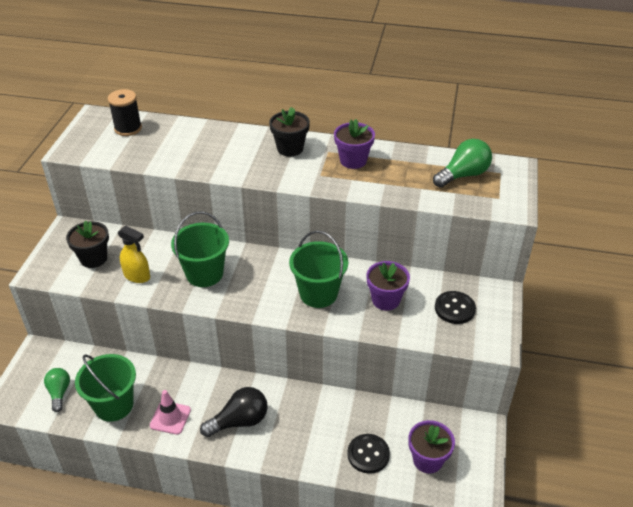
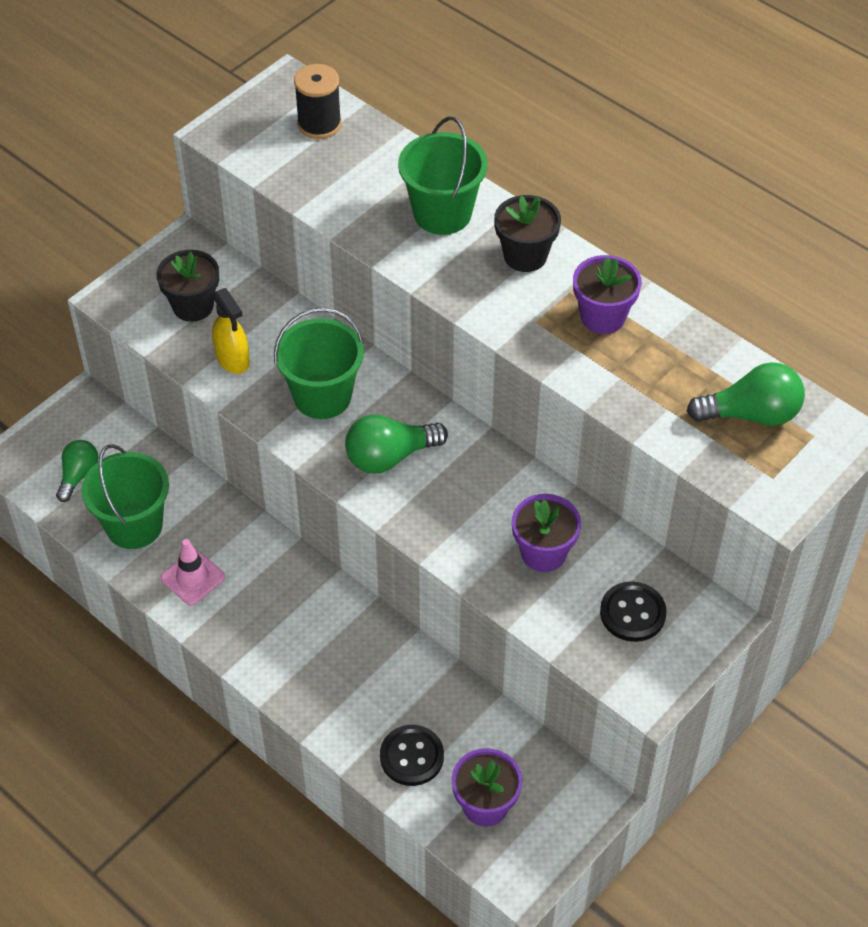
camera: 30 degrees right, 10 degrees up
black light bulb [200,387,268,437] -> none
green bucket [289,230,348,308] -> green bucket moved to [398,116,488,235]
none -> green light bulb [345,414,448,474]

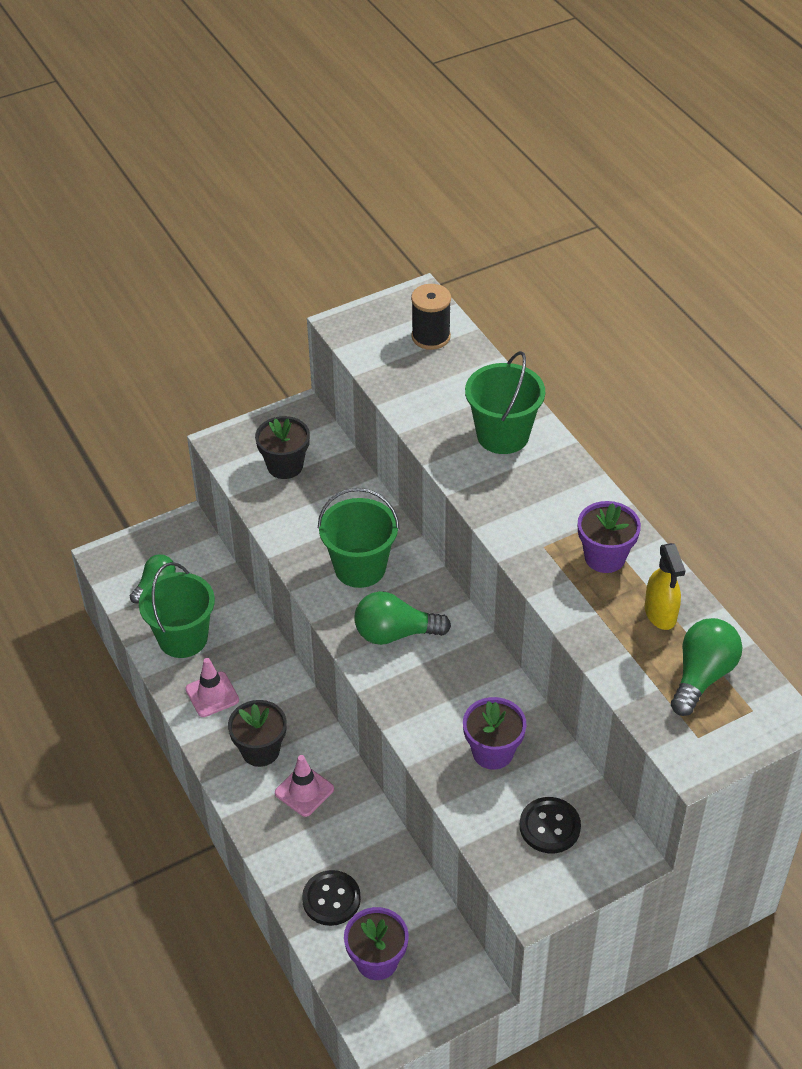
camera: 20 degrees right, 5 degrees down
yellow spray bottle [212,288,250,374] -> yellow spray bottle moved to [645,543,686,630]
black flower pot [494,195,561,272] -> black flower pot moved to [228,700,287,767]
green light bulb [687,362,805,426] -> green light bulb turned 75 degrees counterclockwise [671,618,742,716]
none -> pink traffic cone [275,755,334,817]

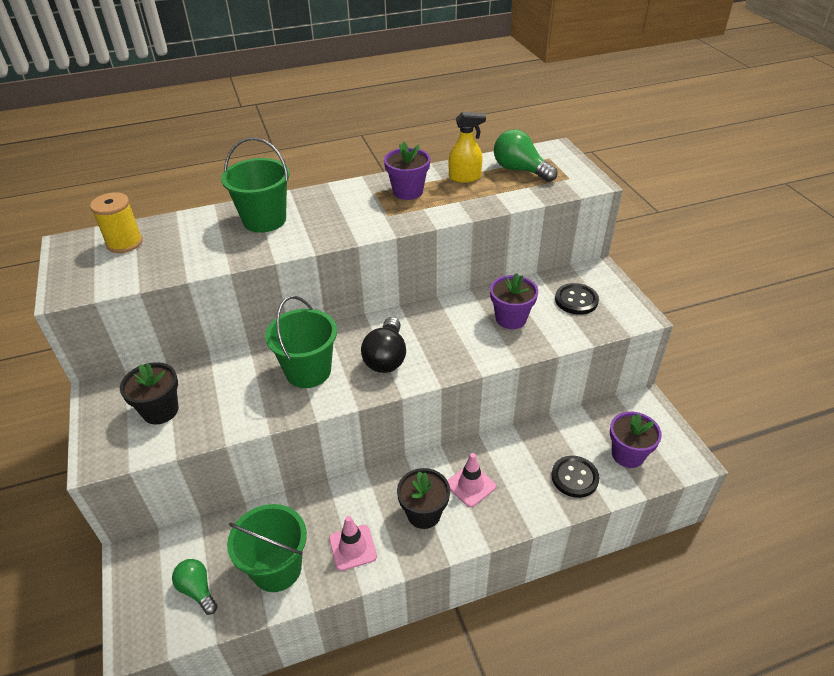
camera: 80 degrees left, 5 degrees down
green light bulb [354,591,451,645] -> black light bulb [361,317,406,373]
black spool [411,284,451,350] -> yellow spool [90,192,143,253]

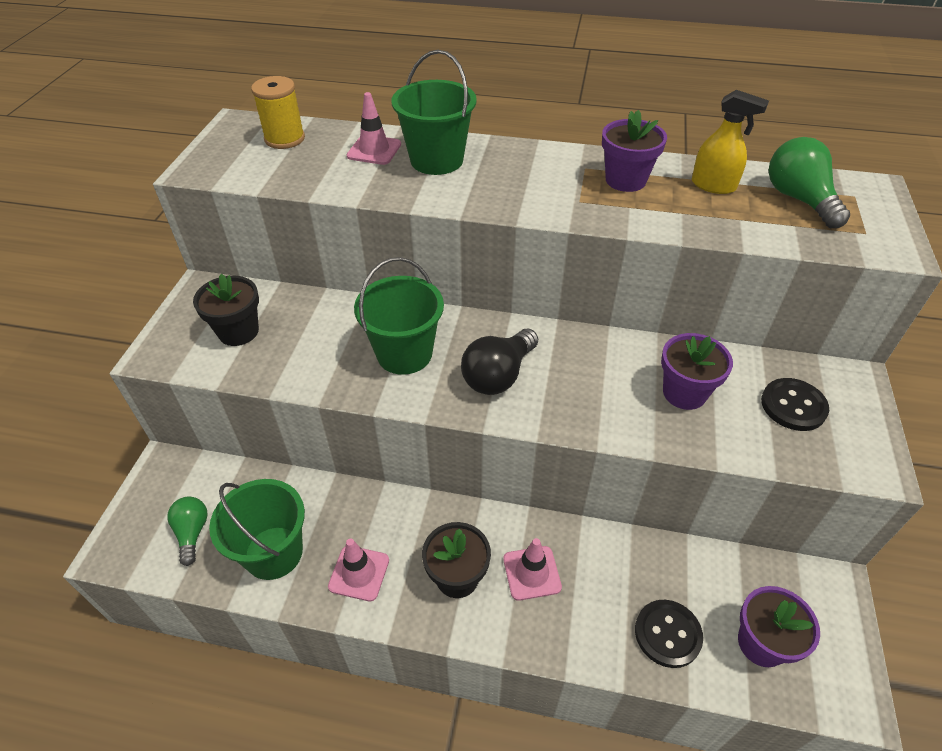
camera: 30 degrees right, 5 degrees up
none -> pink traffic cone [347,92,401,165]

